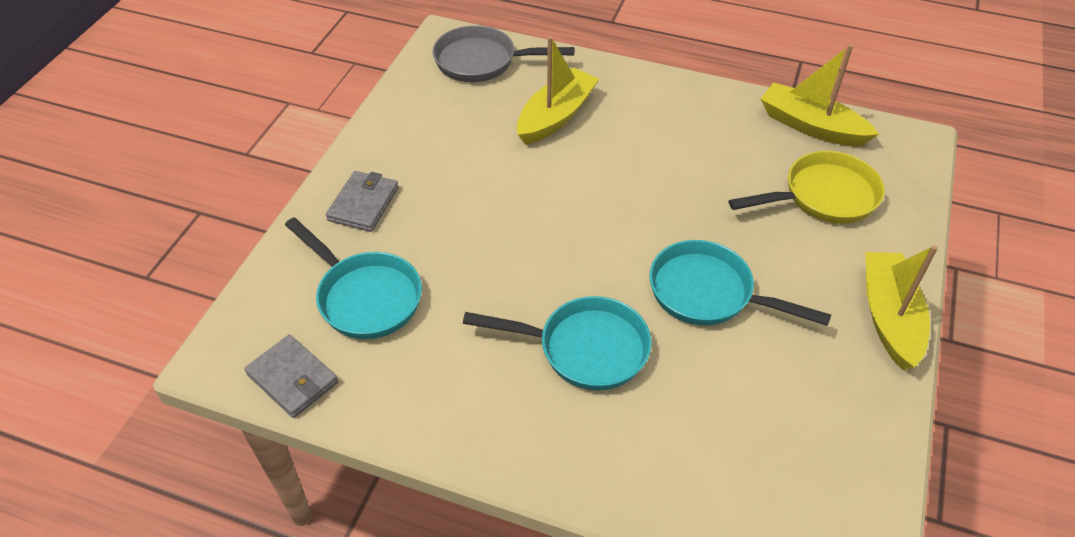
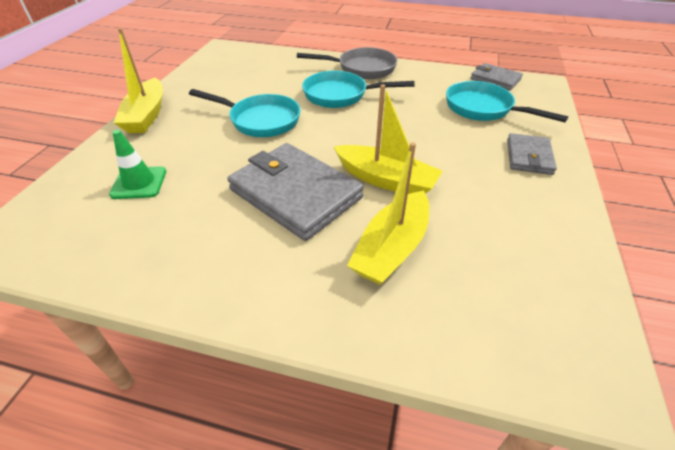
camera: 175 degrees right, 5 degrees down
grey pan [433,25,574,82] -> grey pan moved to [297,47,398,79]
yellow pan [729,151,885,224] -> green traffic cone [109,130,166,199]
yellow boat [761,44,879,146] -> yellow boat moved to [333,84,443,194]
none -> grey wallet [227,143,364,241]

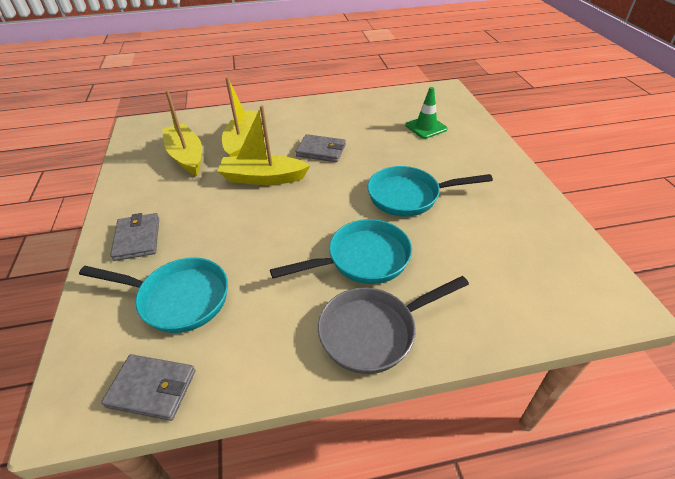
camera: 155 degrees right, 0 degrees up
yellow boat [114,28,163,133] -> yellow boat moved to [162,90,202,176]
grey wallet [227,143,364,241] -> grey wallet [296,134,346,162], size x0.54

